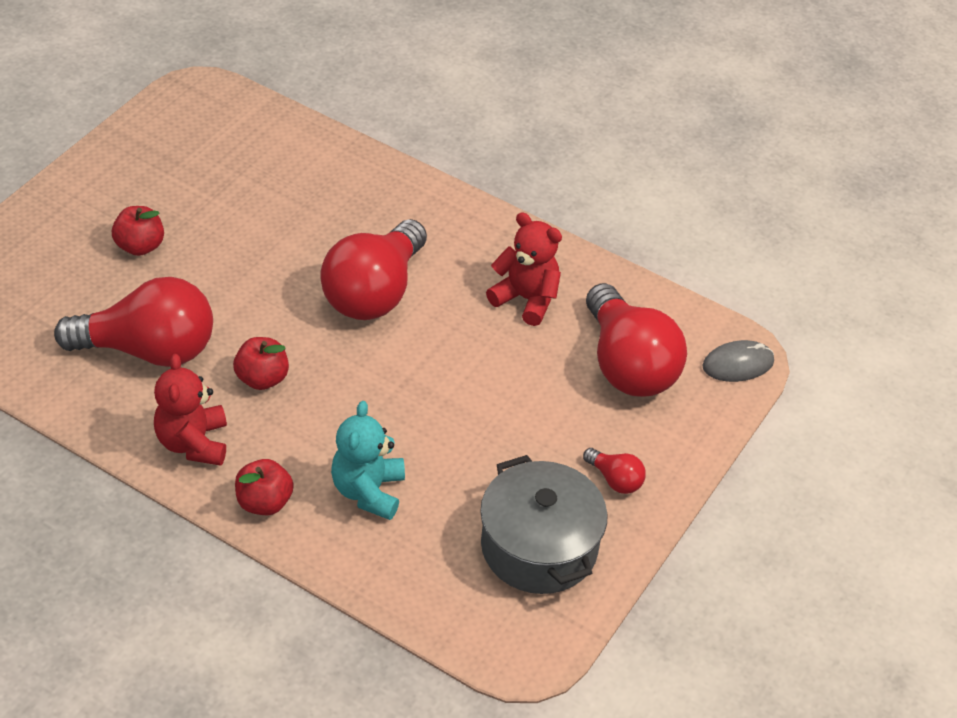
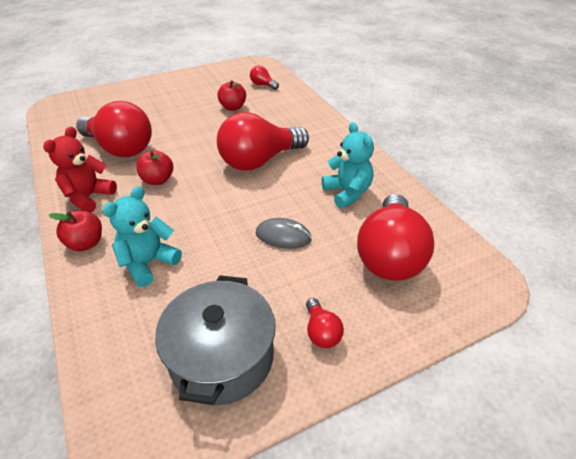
camera: 35 degrees right, 5 degrees down
red apple [112,206,164,256] -> red apple moved to [217,80,246,111]
red teddy bear [486,212,562,326] -> turquoise teddy bear [322,122,374,209]
grey mouse [702,340,774,382] -> grey mouse moved to [256,218,312,249]
none -> red light bulb [250,65,279,90]

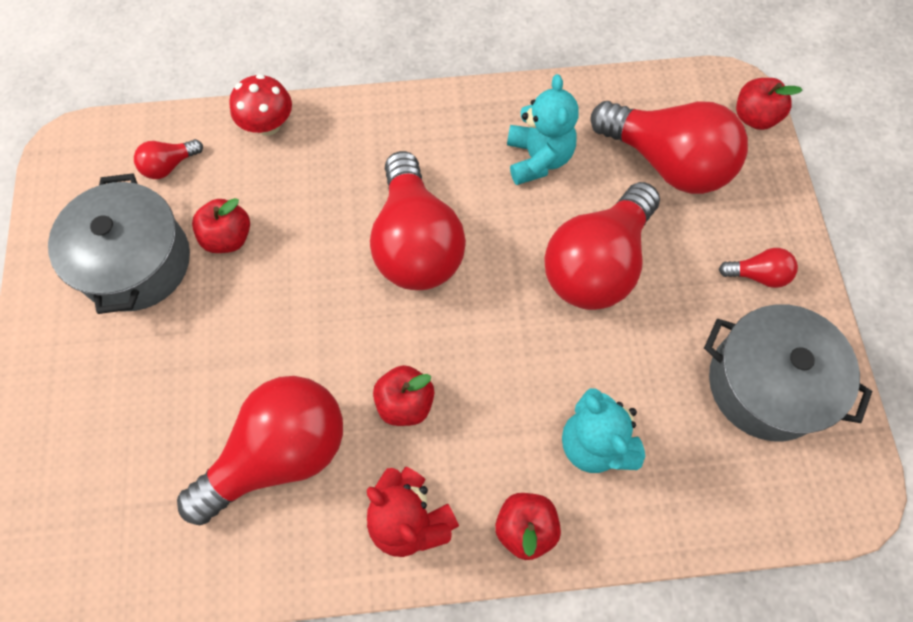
camera: 70 degrees left, 25 degrees up
grey mouse [256,218,312,249] -> red light bulb [544,182,660,310]
turquoise teddy bear [322,122,374,209] -> turquoise teddy bear turned 90 degrees clockwise [507,74,579,185]
none -> grey pot [48,173,190,314]
none -> red mushroom [229,74,292,136]
none -> red apple [736,78,802,130]

